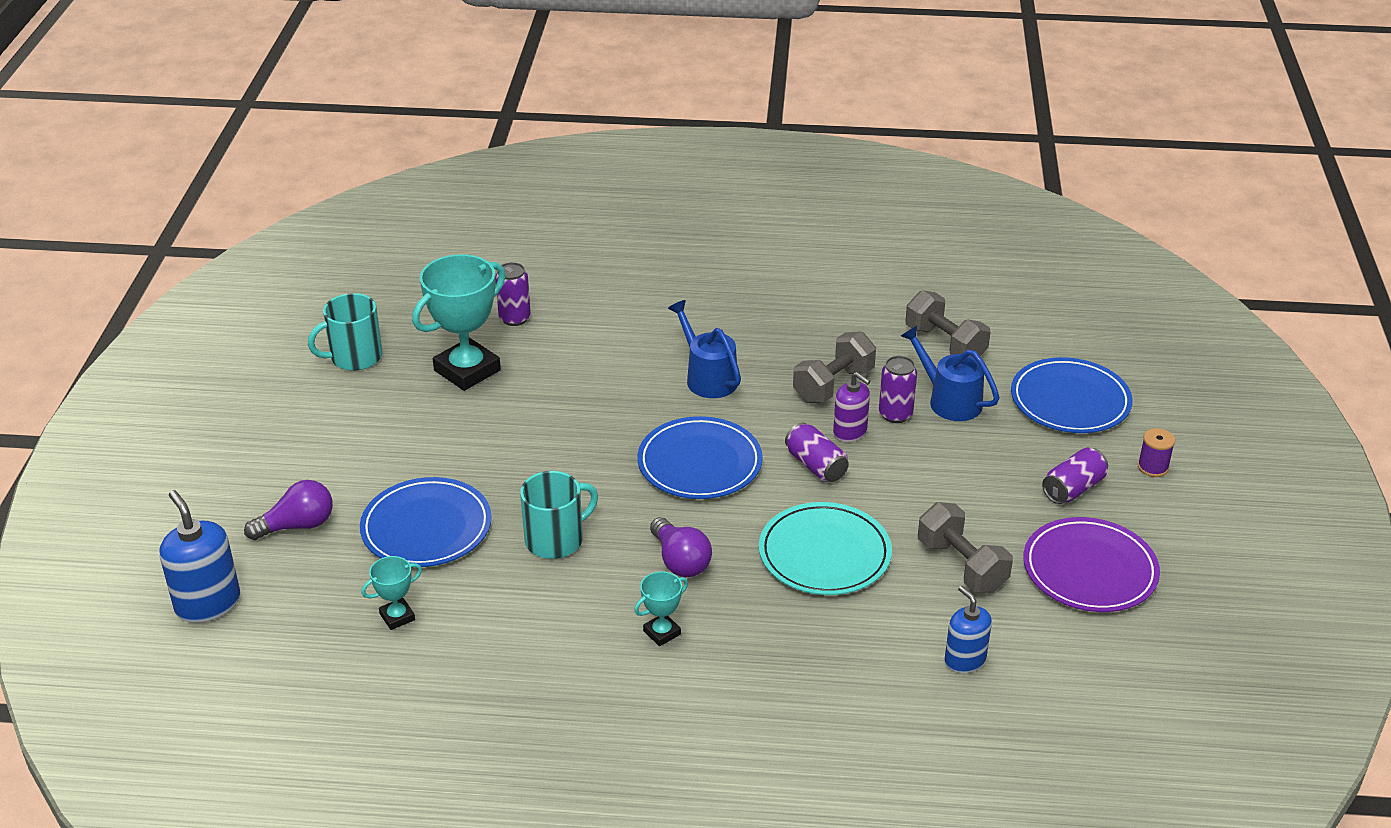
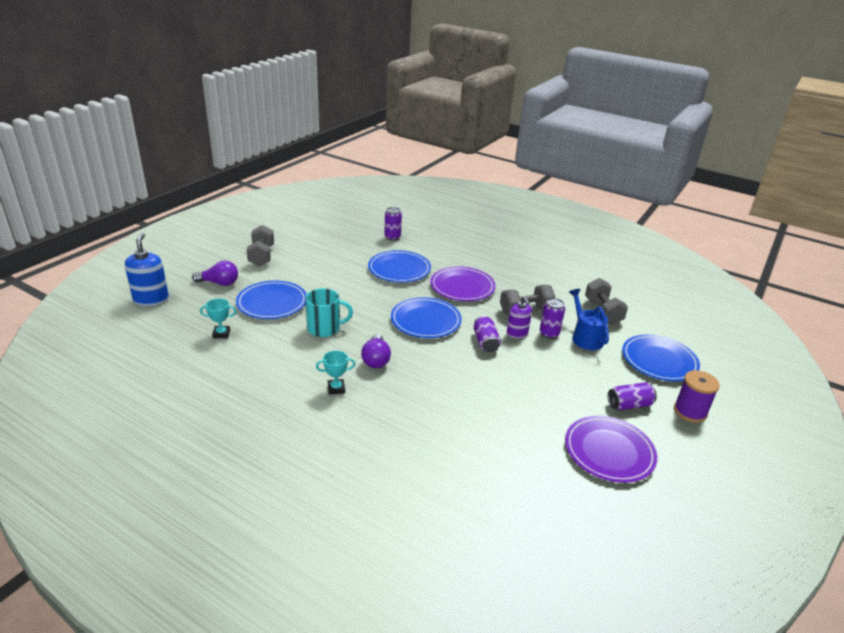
camera: 25 degrees right, 5 degrees down
turquoise mug [308,293,382,371] -> none
turquoise trophy [412,254,506,391] -> none
blue watering can [668,300,741,398] -> purple plate [430,266,496,301]
turquoise plate [759,502,892,595] -> none
grey dumbbell [918,502,1013,593] -> grey dumbbell moved to [247,225,274,266]
blue soap dispenser [945,586,992,673] -> none
purple spool [1138,428,1175,477] -> purple spool [674,370,720,423], size x1.60
none -> blue plate [368,250,431,283]

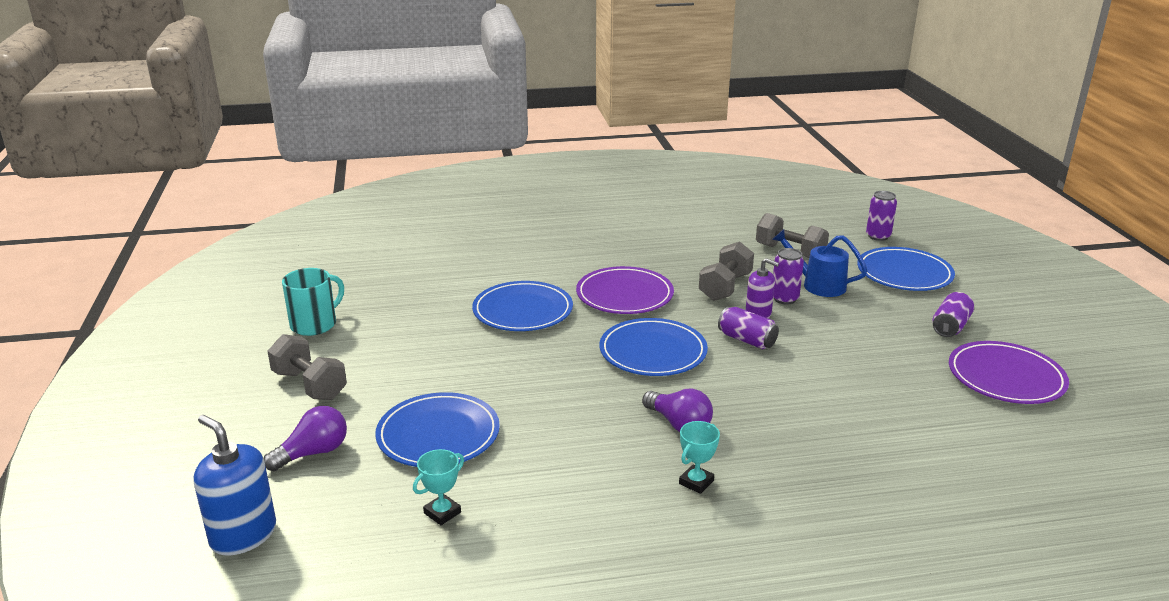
camera: 40 degrees left, 5 degrees down
turquoise mug [305,288,353,337] -> turquoise mug moved to [282,268,344,336]
purple can [384,207,402,241] -> purple can moved to [866,191,897,241]
purple spool [674,370,720,423] -> none

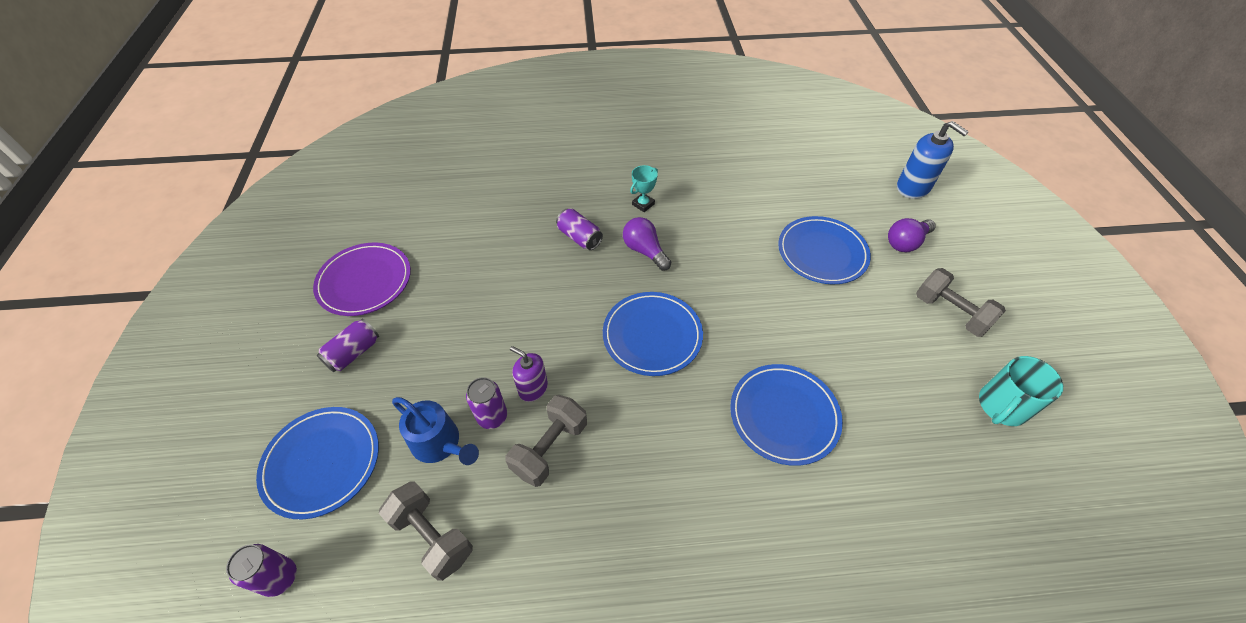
camera: 175 degrees left, 25 degrees up
turquoise trophy [413,449,464,525] -> none
purple plate [576,266,674,314] -> none
purple can [718,307,779,349] -> purple can moved to [556,208,603,250]

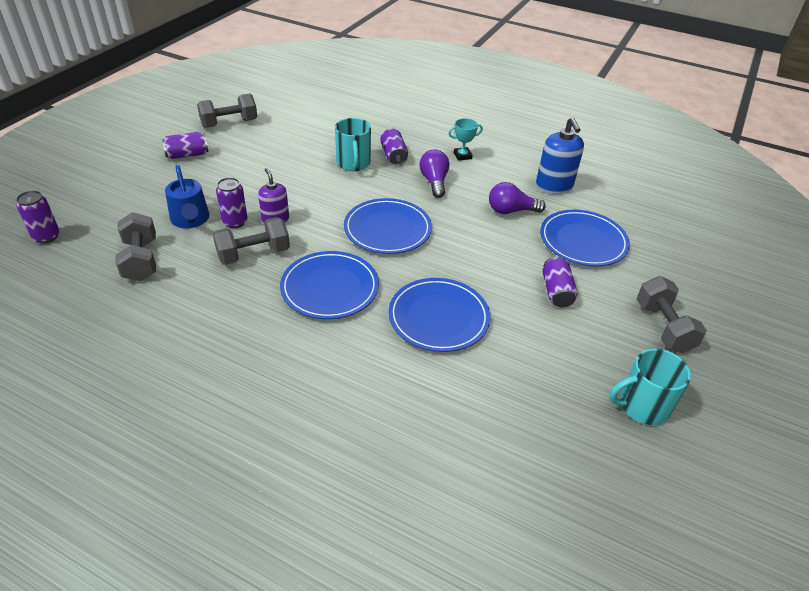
camera: 30 degrees right, 10 degrees down
blue plate [256,407,379,520] -> blue plate moved to [280,251,379,319]
purple plate [313,243,411,316] -> grey dumbbell [197,93,257,128]
purple light bulb [888,218,936,252] -> purple light bulb moved to [489,182,546,214]
blue soap dispenser [897,121,969,199] -> blue soap dispenser moved to [536,117,584,194]
none -> turquoise mug [335,118,371,171]
none -> purple can [543,256,578,308]

